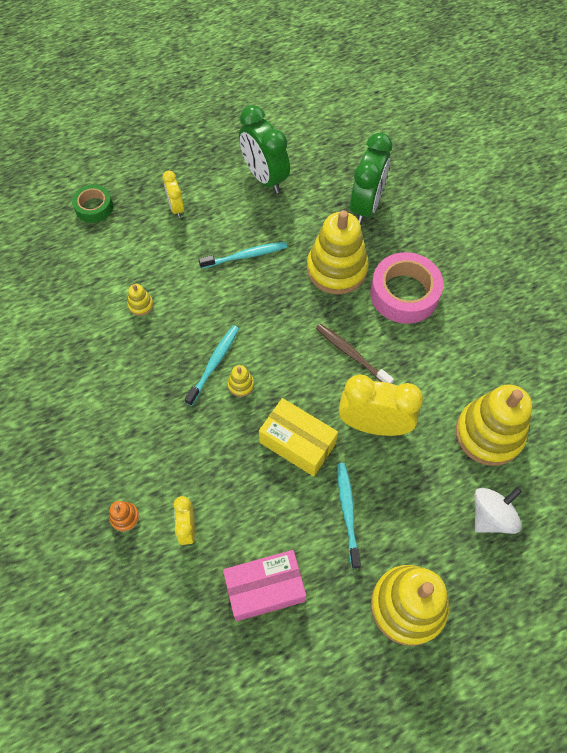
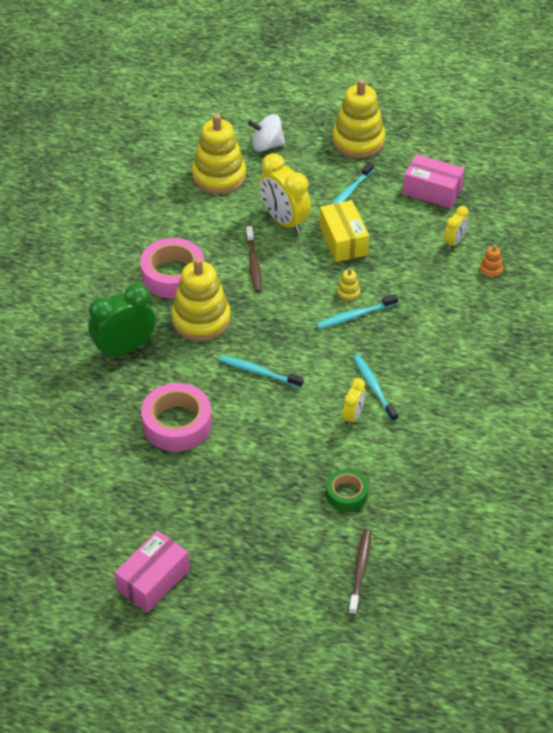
camera: 140 degrees left, 15 degrees down
yellow stacking toy [127,284,153,316] -> turquoise toothbrush [353,354,398,422]
yellow clock [163,171,184,218] -> yellow clock moved to [343,378,366,426]
green clock [239,105,290,193] -> pink tape [141,383,212,452]
none -> pink box [114,530,190,613]
none -> brown toothbrush [348,529,371,615]

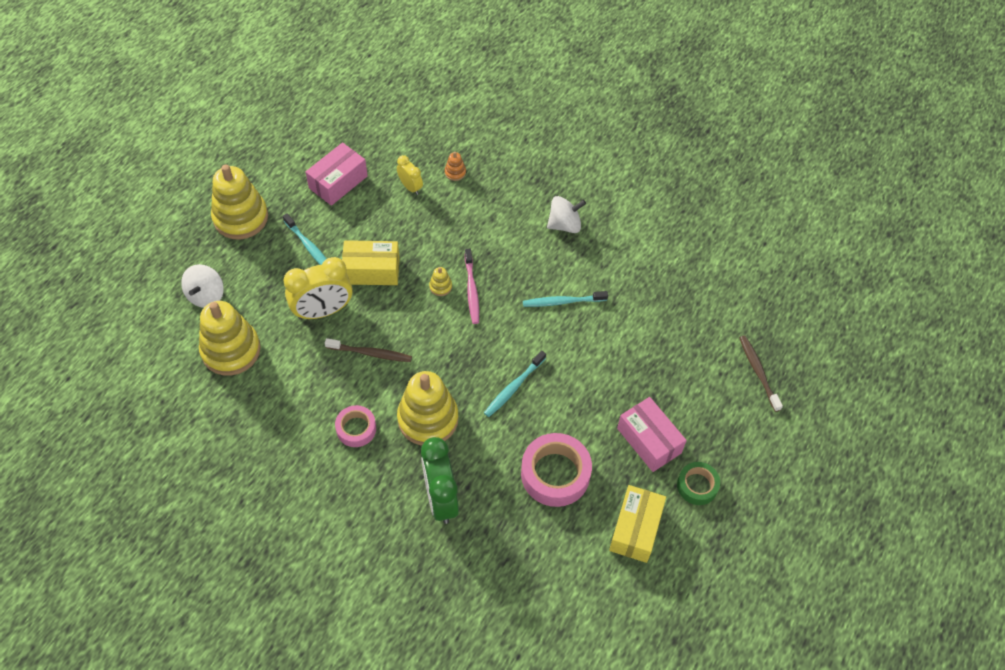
camera: 75 degrees left, 10 degrees up
pink box [114,530,190,613] -> pink box moved to [617,397,687,472]
pink tape [140,238,204,298] -> pink tape [335,405,376,447], size x0.59
turquoise toothbrush [316,294,398,329] -> pink toothbrush [465,249,479,324]
green tape [326,469,369,512] -> green tape moved to [677,462,720,505]
yellow clock [343,378,366,426] -> none
brown toothbrush [348,529,371,615] -> brown toothbrush turned 45 degrees clockwise [739,336,783,412]
none -> white spinning top [547,196,586,233]
none -> yellow box [609,485,666,563]

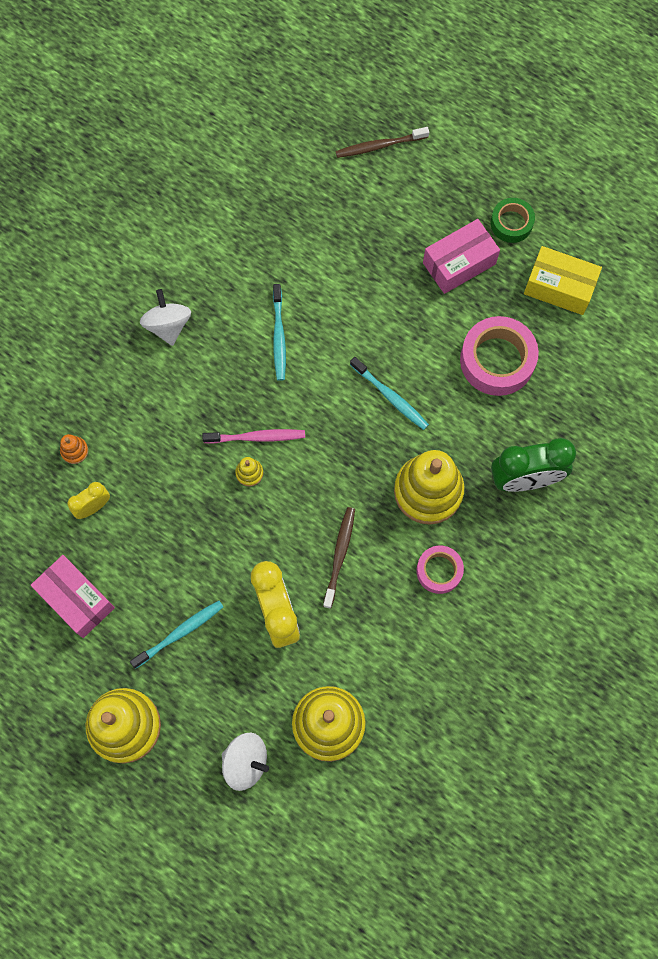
camera: 85 degrees left, 15 degrees up
yellow box [342,240,400,285] -> none

